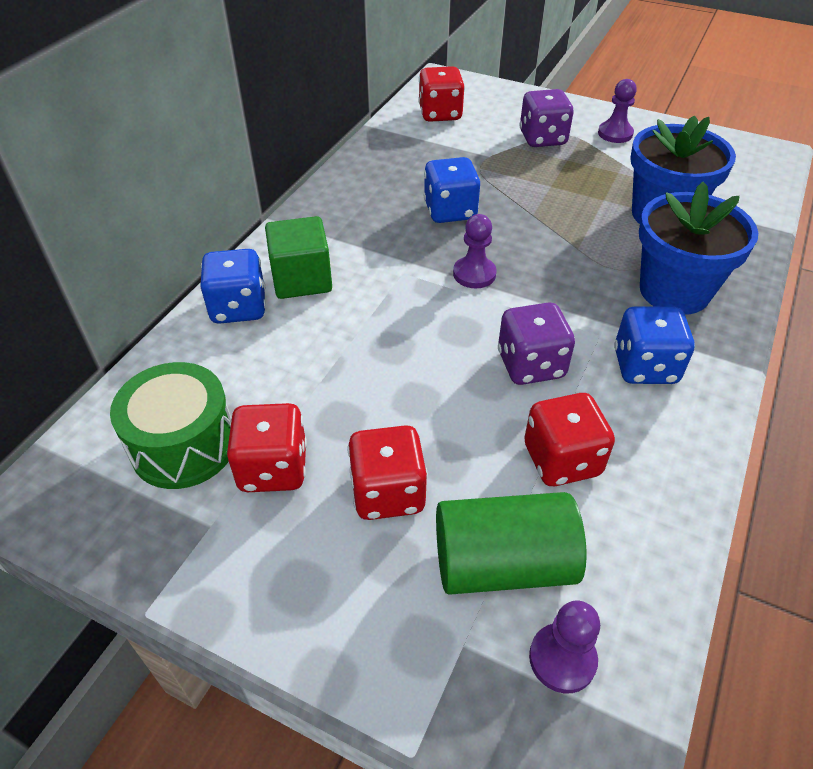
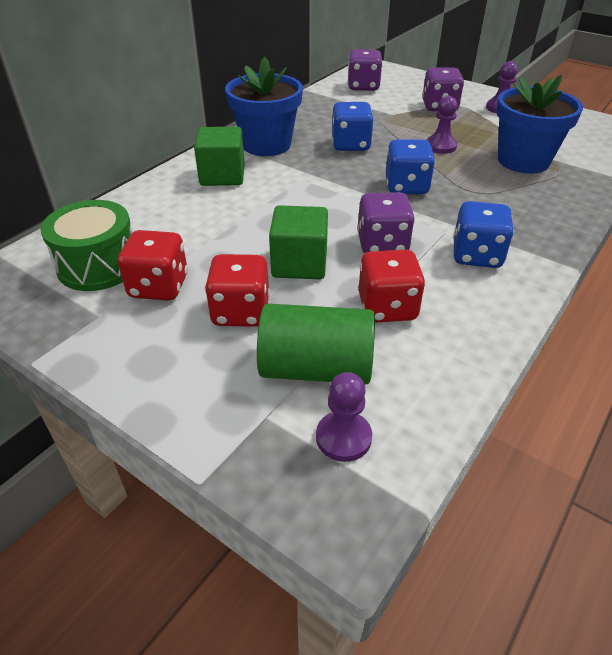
camera: 10 degrees right, 5 degrees down
blue dice [200,249,266,324] -> blue dice moved to [386,139,435,194]
red dice [418,66,465,122] -> purple dice [347,49,383,91]
purple pawn [453,214,497,288] -> purple pawn moved to [426,96,458,154]
blue flower pot [639,182,758,315] -> blue flower pot moved to [225,57,303,156]
none -> green cube [269,205,328,279]

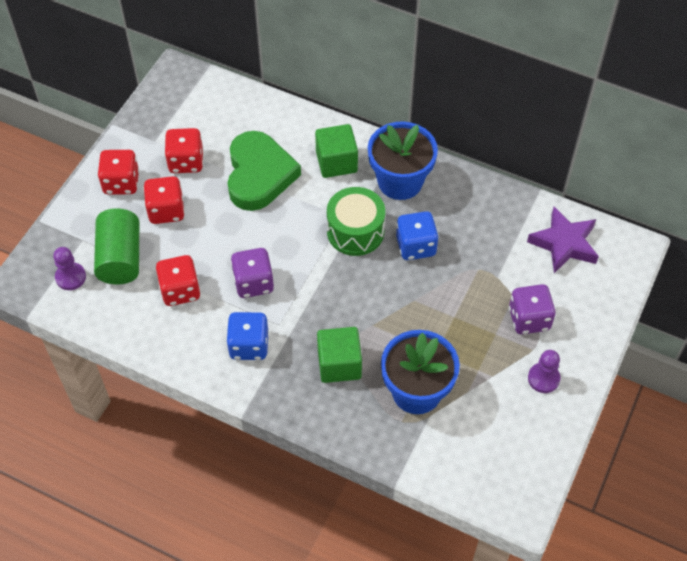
camera: 80 degrees right, 15 degrees up
green drum [40,200,133,291] -> green drum moved to [327,187,385,256]
green cube [269,205,328,279] -> green cube moved to [317,327,362,383]
purple dice [347,49,383,91] -> purple star [527,207,599,273]
blue dice [386,139,435,194] -> none
purple pawn [426,96,458,154] -> none
none -> red dice [97,150,139,195]
none -> green heart [228,131,301,211]

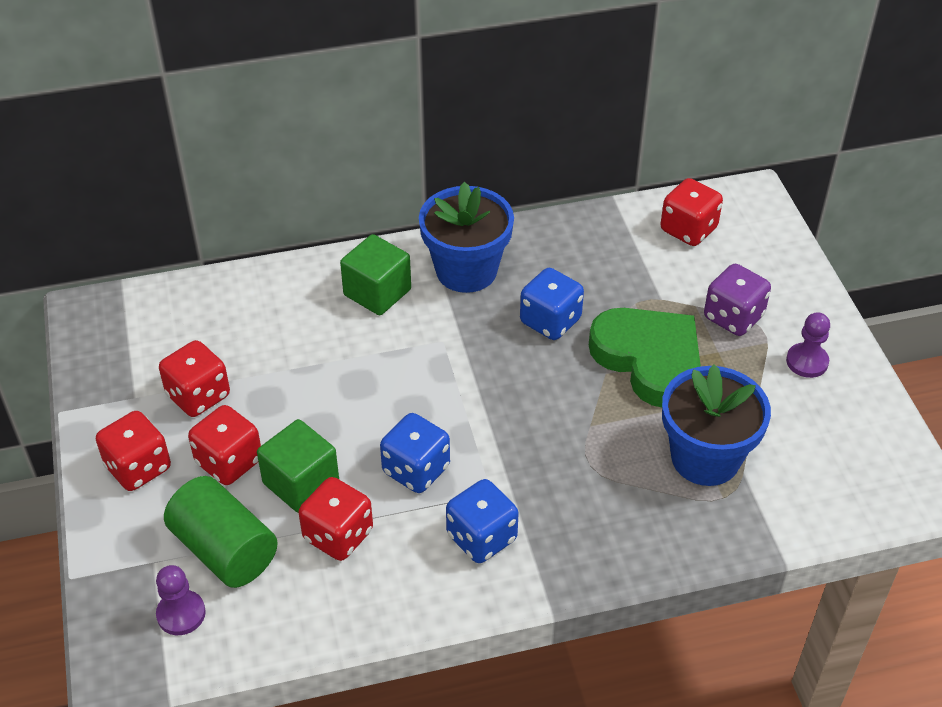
camera: 40 degrees left, 10 degrees down
green heart [228,131,301,211] -> green heart moved to [589,308,701,407]
purple dice [231,248,274,298] -> blue dice [380,413,450,493]
green cube [317,327,362,383] -> green cube moved to [257,419,339,513]
green drum [327,187,385,256] -> none
purple star [527,207,599,273] -> red dice [661,178,723,246]

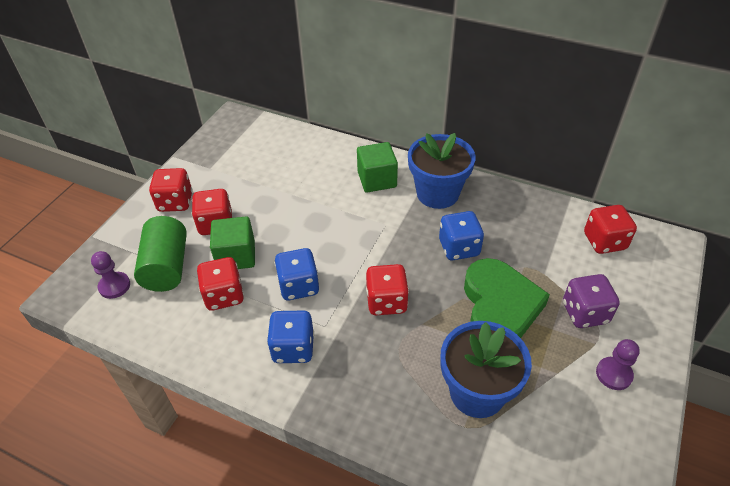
camera: 40 degrees right, 0 degrees up
red dice [159,340,230,417] -> red dice moved to [366,264,409,315]

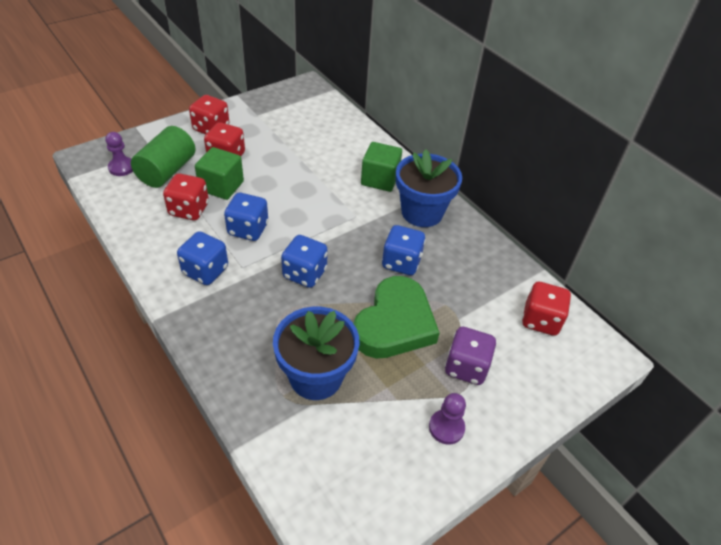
camera: 25 degrees right, 0 degrees up
red dice [366,264,409,315] -> blue dice [281,235,328,288]

